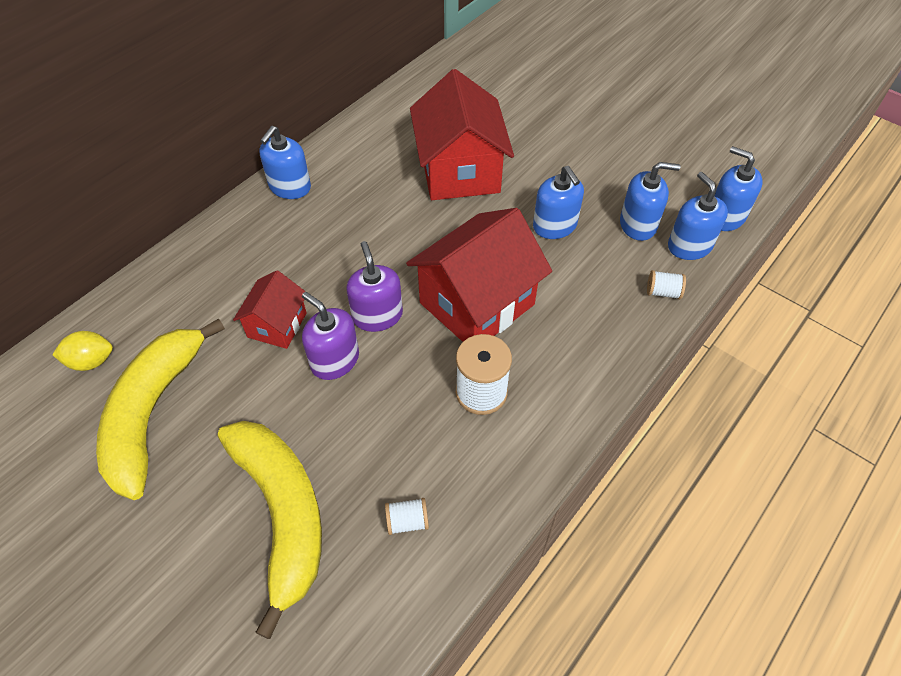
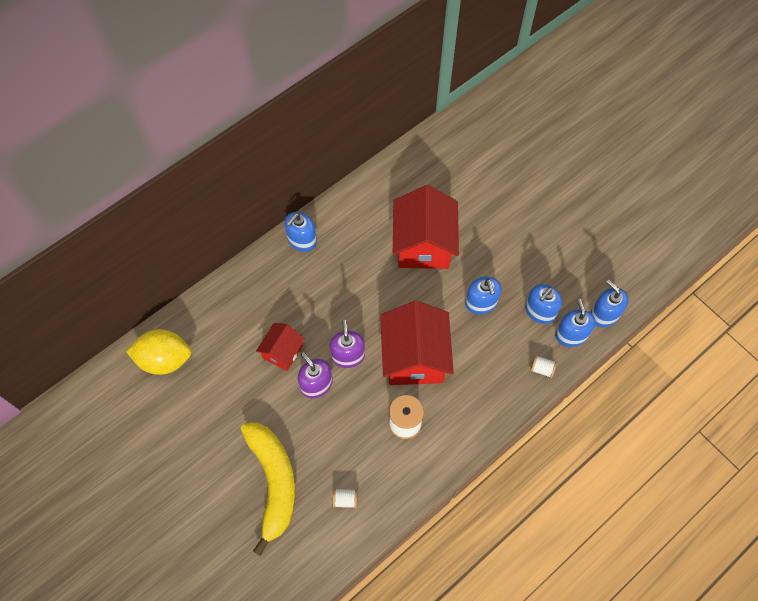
camera: 10 degrees right, 10 degrees up
yellow lemon [52,331,113,371] -> yellow lemon [126,329,192,375], size x1.78
yellow banana [96,318,225,500] -> none
red house [406,208,552,342] -> red house turned 60 degrees counterclockwise [380,301,454,385]
blue soap dispenser [620,162,680,241] -> blue soap dispenser turned 120 degrees clockwise [525,284,562,324]

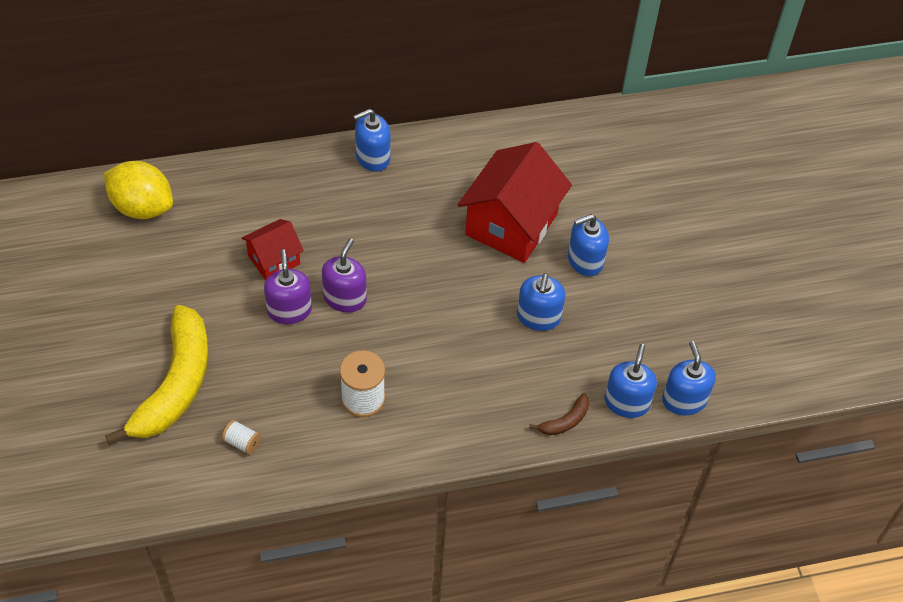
camera: 25 degrees right, 10 degrees down
red house [380,301,454,385] -> none
blue soap dispenser [525,284,562,324] -> blue soap dispenser moved to [568,214,609,276]
white spool [530,355,557,378] -> brown banana [529,393,589,435]

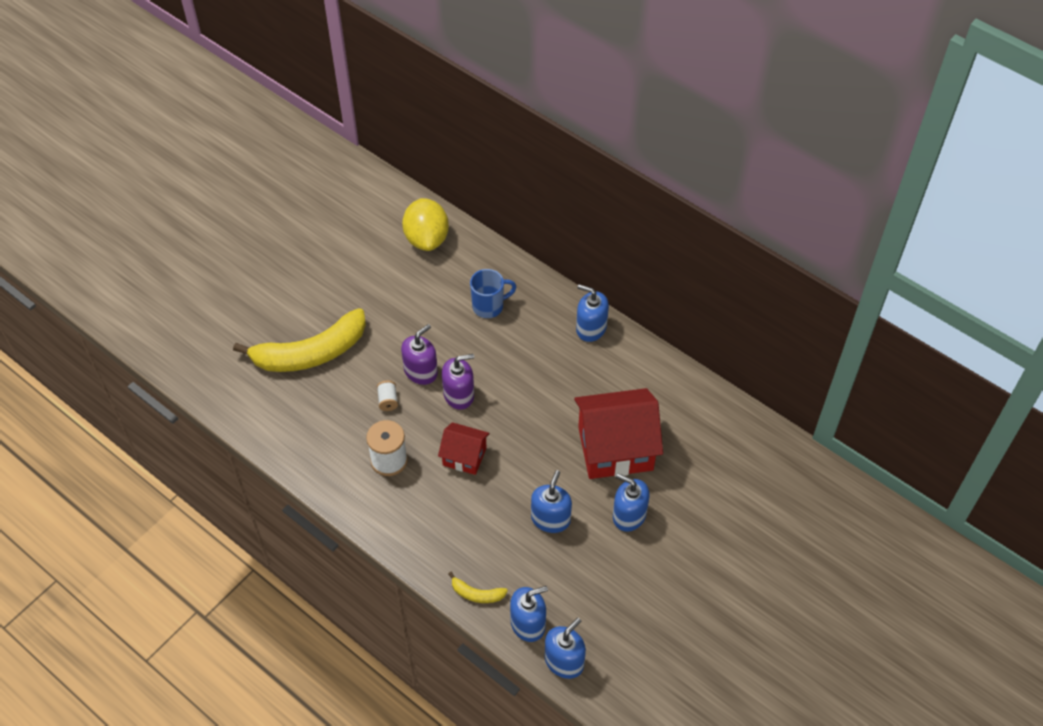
camera: 55 degrees right, 0 degrees up
white spool [222,420,261,455] -> white spool moved to [377,380,398,411]
red house [242,219,304,280] -> red house moved to [438,422,490,475]
blue soap dispenser [517,273,565,331] -> blue soap dispenser turned 135 degrees clockwise [531,470,572,533]
brown banana [529,393,589,435] -> yellow banana [448,572,508,603]
none -> blue mug [470,269,516,318]

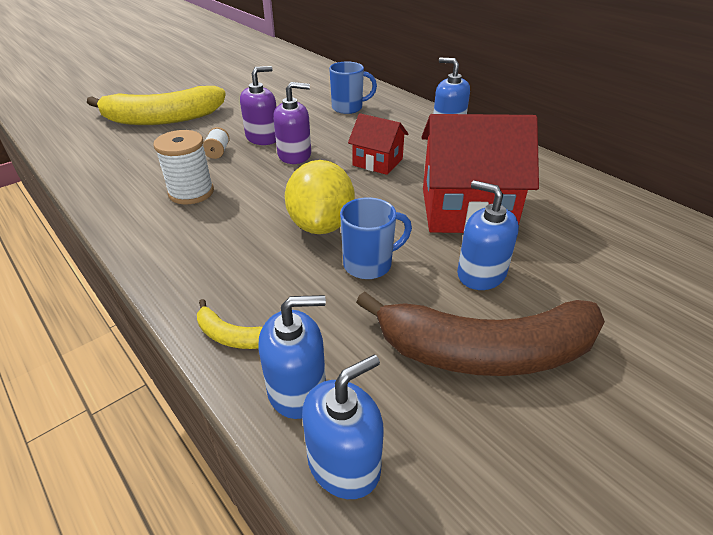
camera: 10 degrees right, 15 degrees down
yellow lemon [402,198,449,251] -> yellow lemon moved to [285,160,355,234]
red house [438,422,490,475] -> red house moved to [348,113,408,175]
blue soap dispenser [531,470,572,533] -> blue mug [340,197,412,279]
none -> brown banana [356,291,605,376]

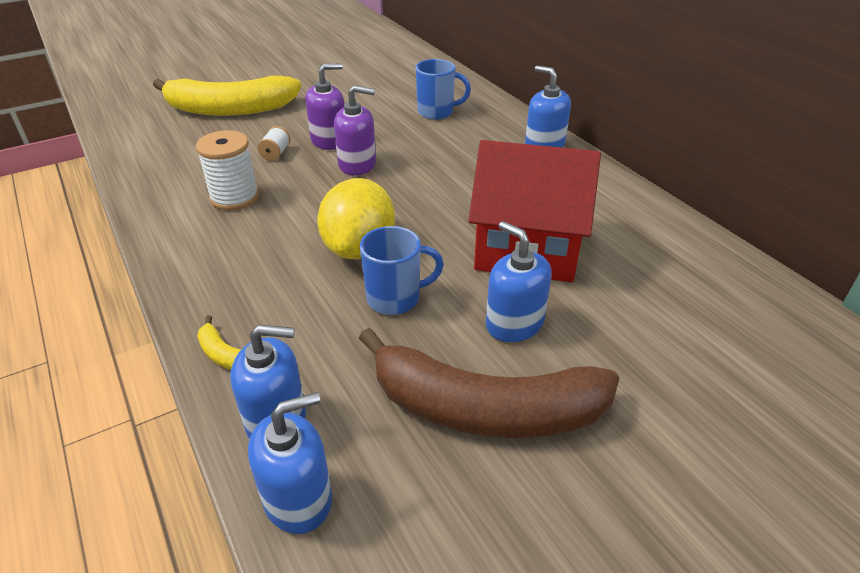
camera: 10 degrees right, 0 degrees up
red house [348,113,408,175] -> none

